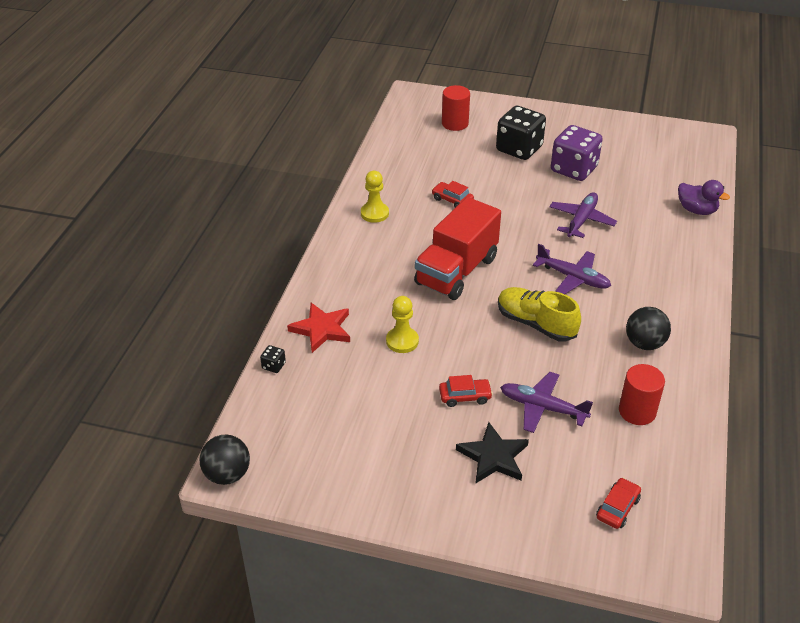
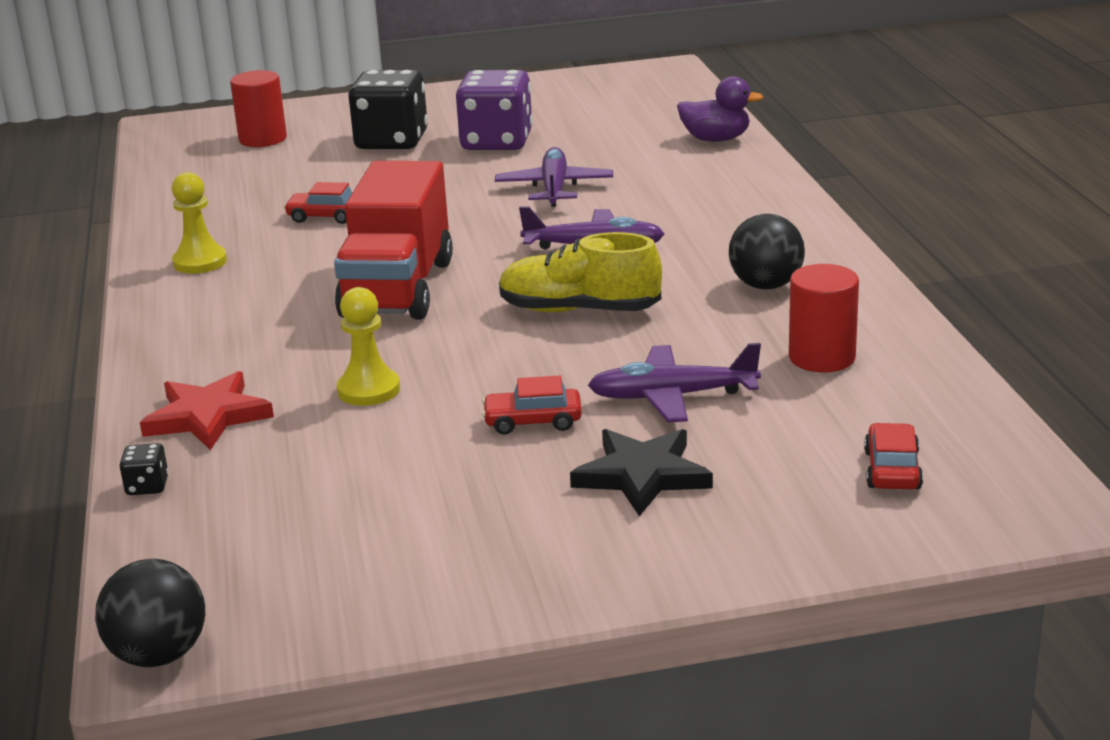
camera: 25 degrees left, 15 degrees down
red car [439,375,493,407] -> red car turned 150 degrees counterclockwise [482,376,582,435]

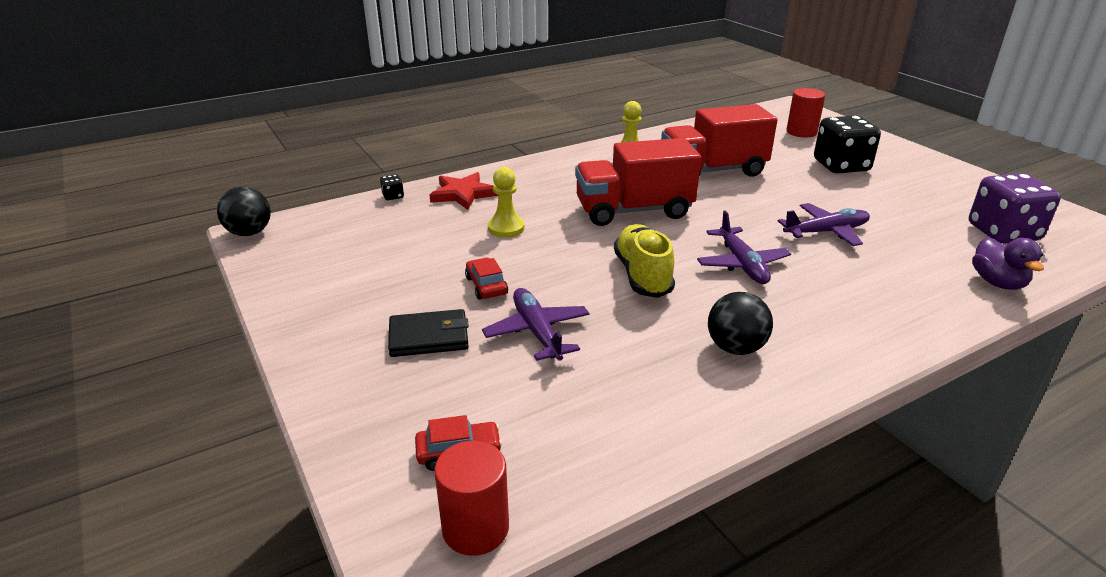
camera: 70 degrees right, 5 degrees up
red car [284,182,352,224] -> red truck [661,104,777,177]
purple dice [456,70,533,150] -> purple dice moved to [969,173,1061,244]
black star [570,429,713,516] -> black wallet [388,309,469,357]
red cylinder [789,264,859,372] -> red cylinder moved to [434,441,509,556]

